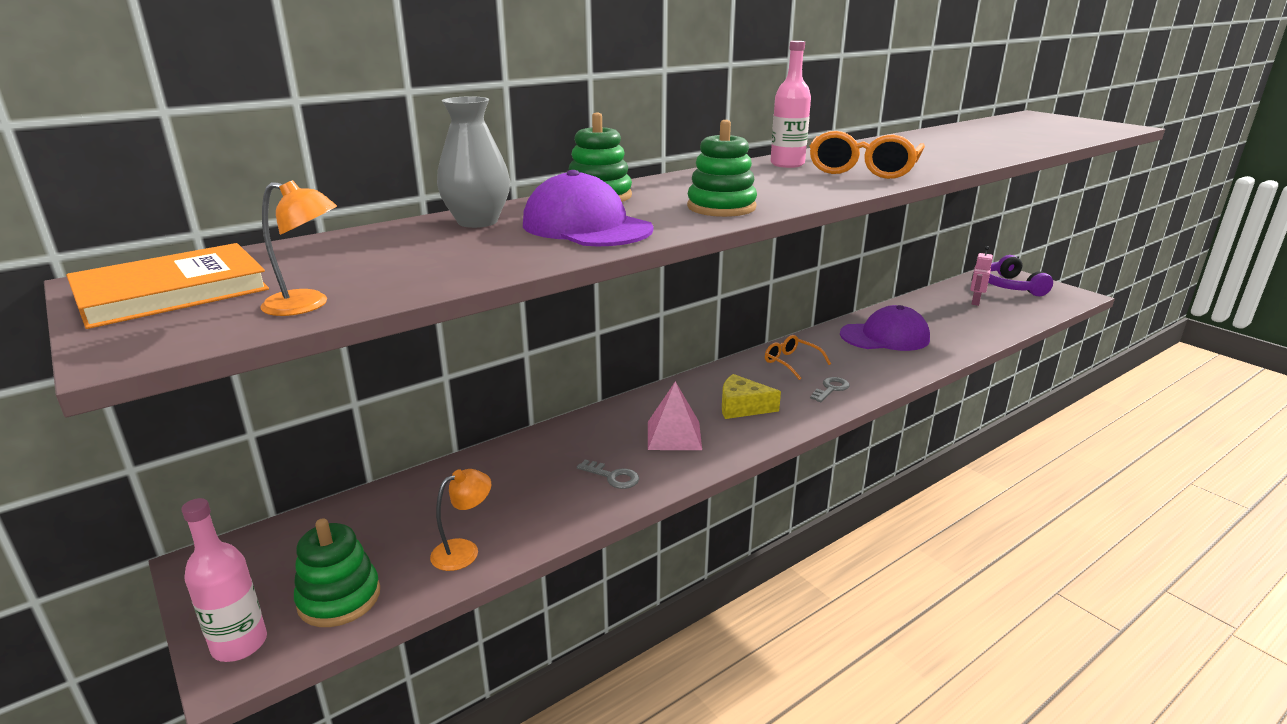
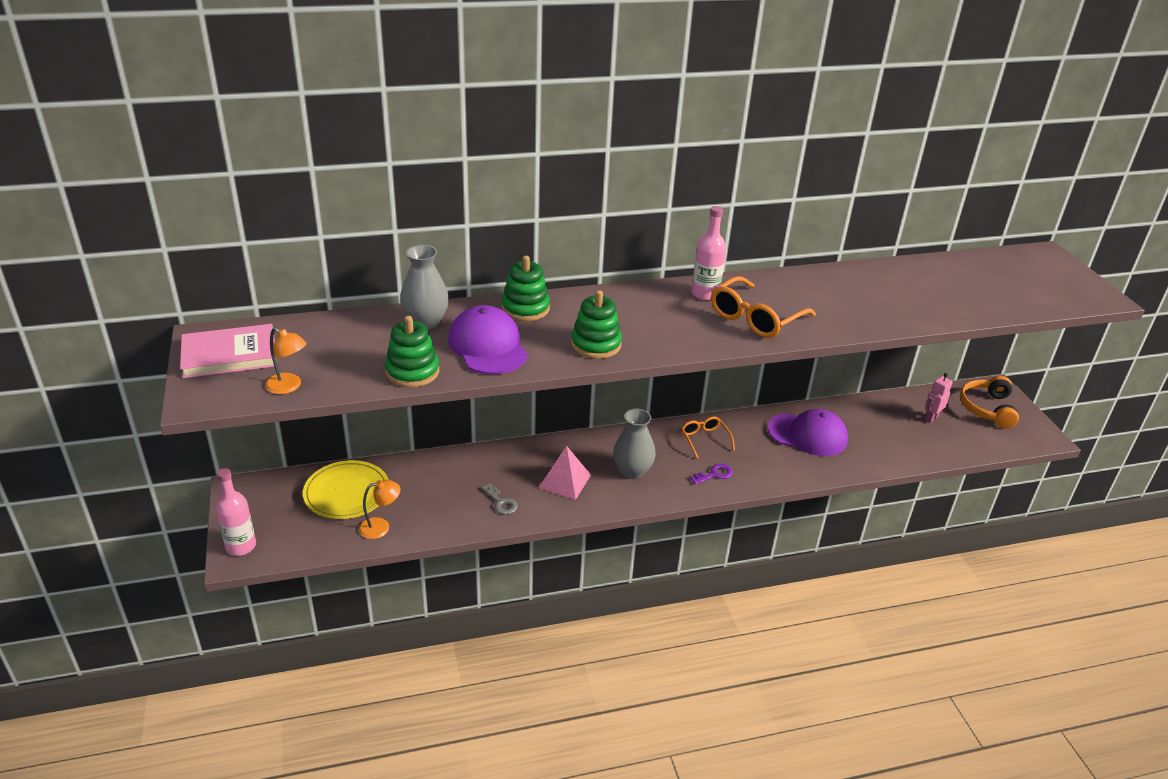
camera: 20 degrees right, 10 degrees up
orange book [66,243,269,329] -> pink book [180,324,277,378]
green stacking toy [294,518,380,627] -> green stacking toy moved to [385,316,439,387]
yellow cheese [722,374,781,419] -> grey vase [613,409,656,479]
grey key [810,377,850,402] -> purple key [690,464,733,485]
purple headphones [988,255,1053,296] -> orange headphones [960,376,1019,429]
none -> yellow plate [303,460,389,519]

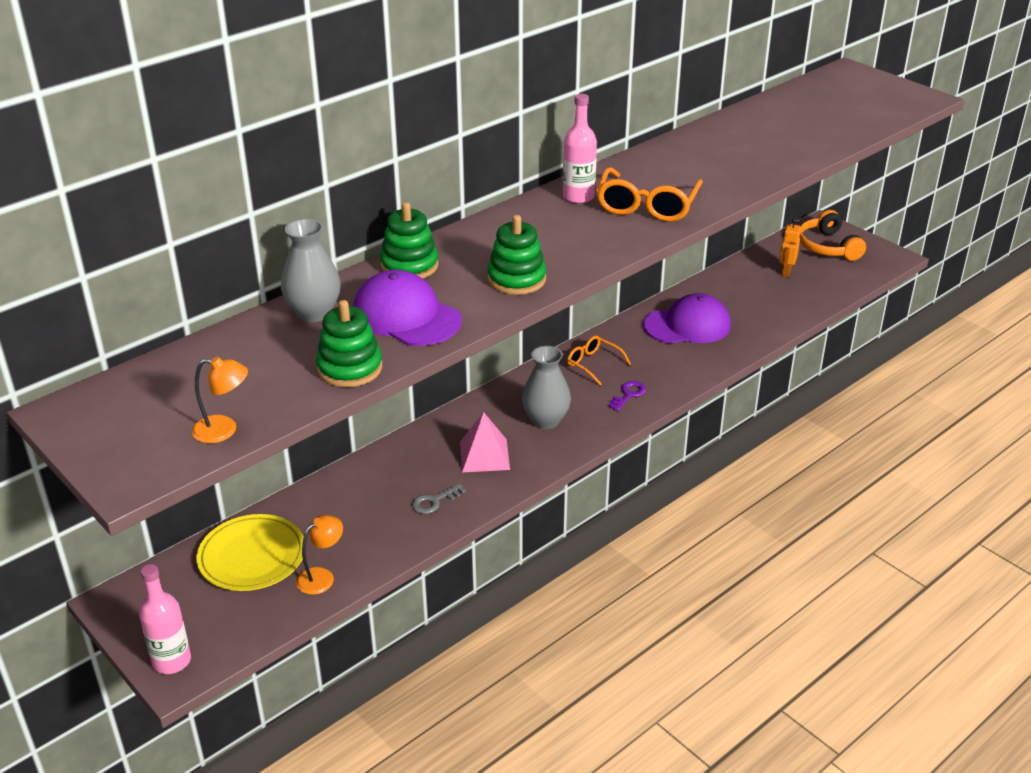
camera: 25 degrees left, 0 degrees up
pink book [180,324,277,378] -> none
grey key [482,483,518,515] -> grey key turned 120 degrees clockwise [412,483,466,514]
pink robot [925,373,953,423] -> orange robot [780,219,801,277]

